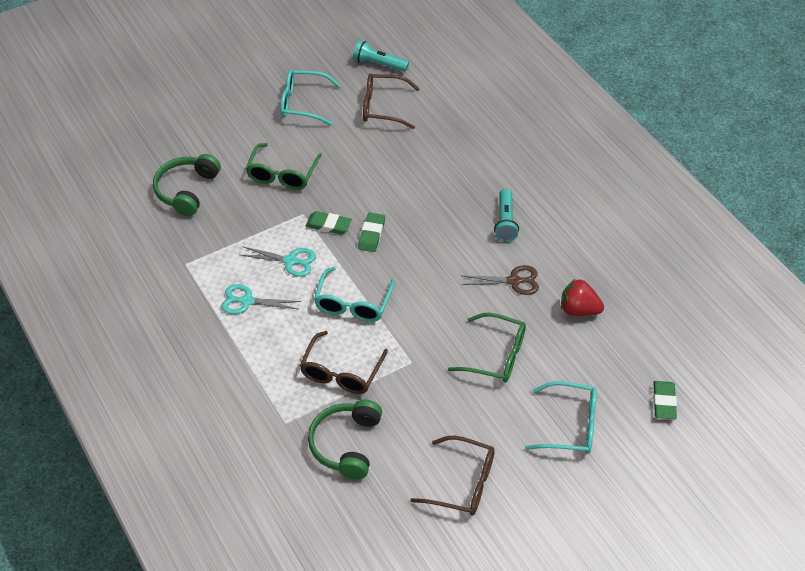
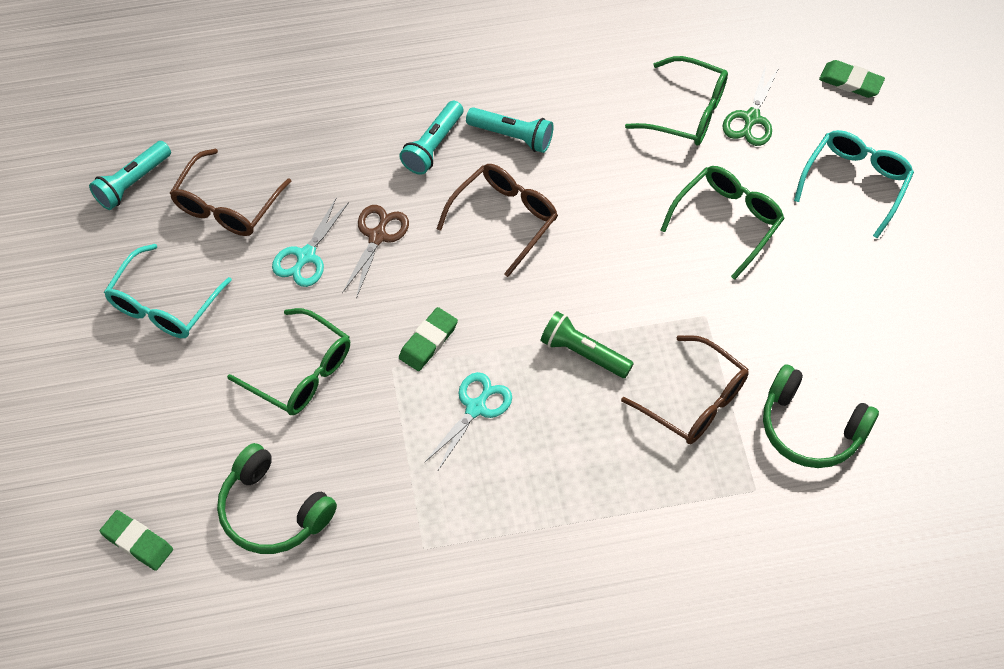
camera: 70 degrees left, 10 degrees up
turquoise scissors [221,284,301,314] -> turquoise scissors moved to [272,197,349,287]
turquoise glasses [314,267,395,322] -> green flashlight [540,311,634,378]
green eraser [358,212,385,252] -> green eraser moved to [100,510,173,571]
brown glasses [410,436,495,516] -> brown glasses moved to [437,164,558,277]
brown scissors [461,265,539,295] -> brown scissors moved to [342,205,409,298]
red strawberry [561,279,604,316] -> green glasses [625,56,728,146]
none -> turquoise flashlight [399,101,464,175]
none -> green scissors [722,65,780,146]

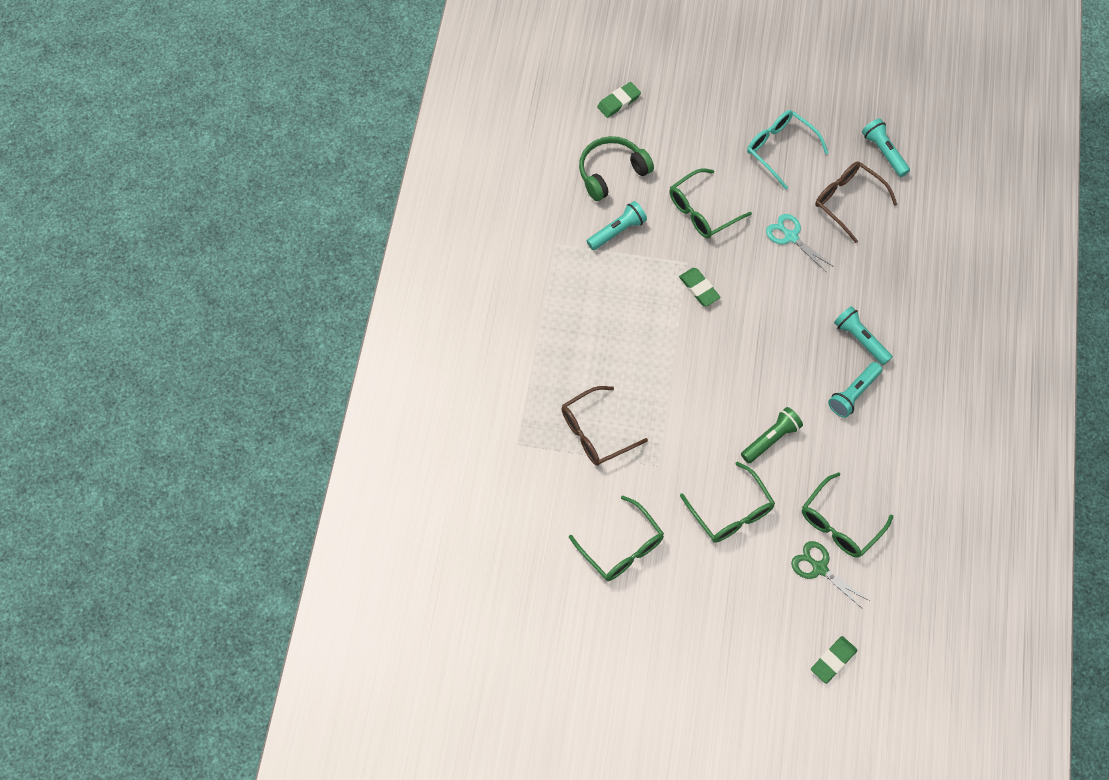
camera: 110 degrees right, 5 degrees up
brown scissors [342,205,409,298] -> none
turquoise scissors [424,372,512,470] -> none
brown glasses [437,164,558,277] -> none
green flashlight [540,311,634,378] -> green flashlight moved to [741,407,803,463]
green headphones [763,364,879,468] -> none
turquoise glasses [794,130,914,238] -> none
none -> green glasses [569,495,664,581]
none -> turquoise flashlight [587,201,647,250]

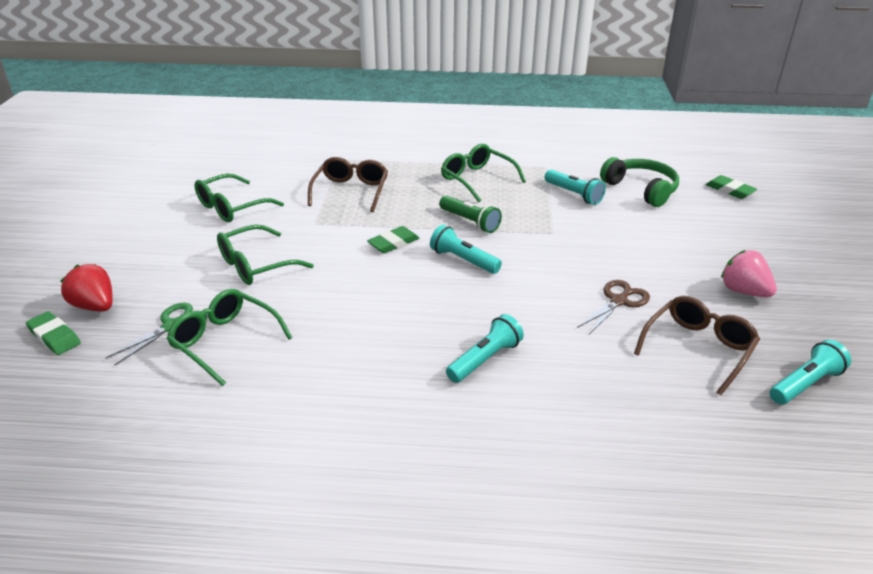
camera: 85 degrees right, 30 degrees down
brown glasses [562,386,648,466] -> brown glasses turned 45 degrees clockwise [308,157,388,212]
green glasses [670,168,752,239] -> green glasses moved to [441,144,526,202]
green eraser [679,268,721,307] -> green eraser moved to [367,226,419,253]
green flashlight [741,407,803,463] -> green flashlight moved to [439,196,502,233]
turquoise glasses [747,110,828,190] -> pink strawberry [721,250,777,298]
turquoise scissors [766,214,834,273] -> brown scissors [577,280,650,334]
turquoise flashlight [828,362,882,418] -> turquoise flashlight moved to [430,225,502,274]
none -> red strawberry [60,264,113,312]

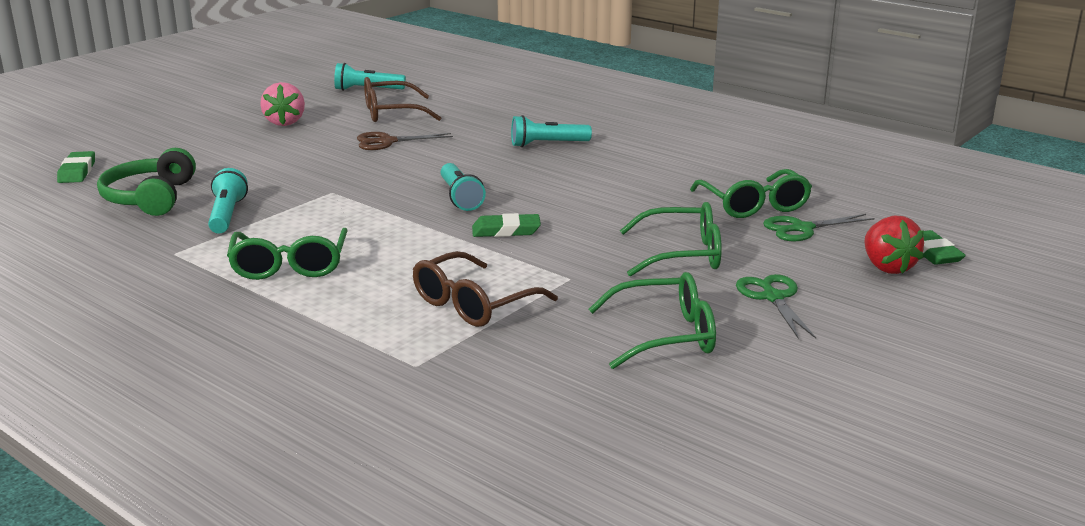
camera: 145 degrees left, 10 degrees down
green flashlight [439,196,502,233] -> none
none -> green scissors [736,274,816,339]

